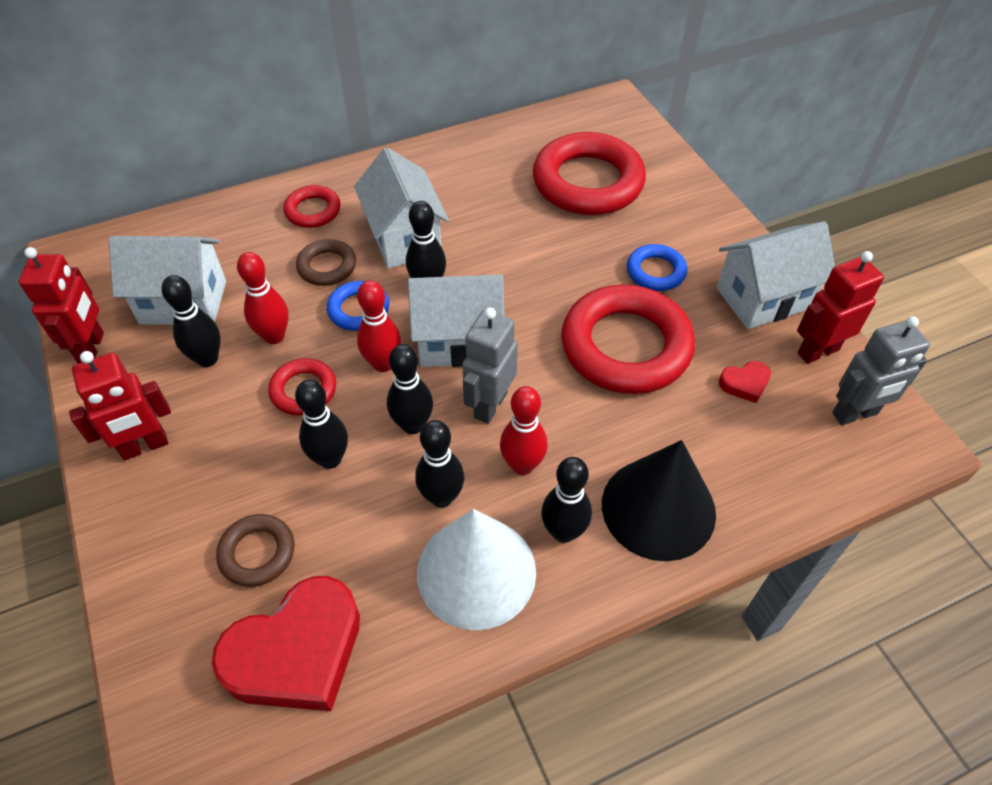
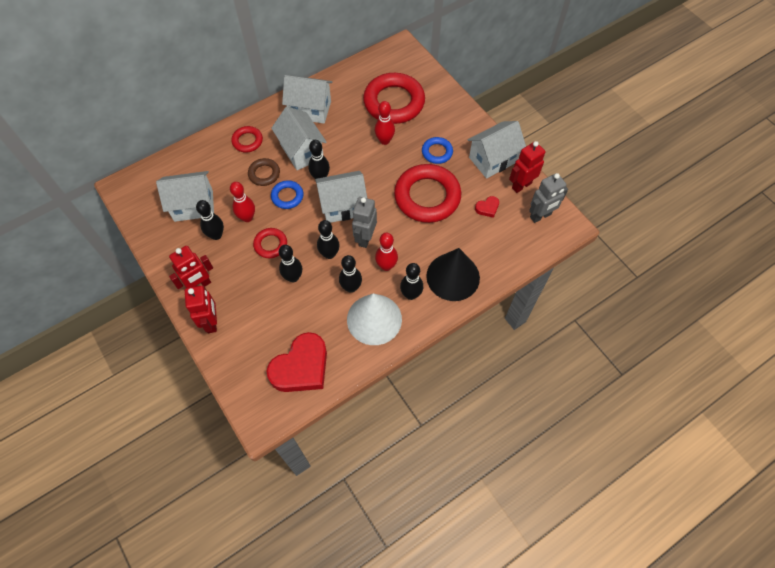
camera: 10 degrees left, 10 degrees up
red robot [19,247,104,364] -> red robot moved to [185,286,217,333]
brown ring [216,514,295,587] -> none
red bowling pin [357,280,401,372] -> red bowling pin moved to [375,101,395,145]
none -> white house [282,75,332,124]

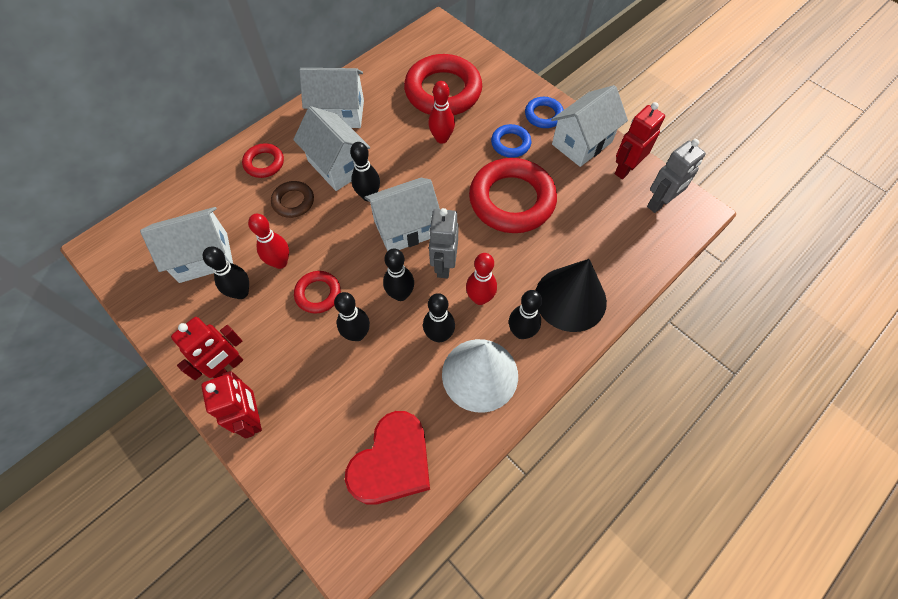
camera: 10 degrees left, 0 degrees up
blue ring [271,180,303,209] -> blue ring moved to [525,97,564,128]
red heart [475,196,499,218] -> none

